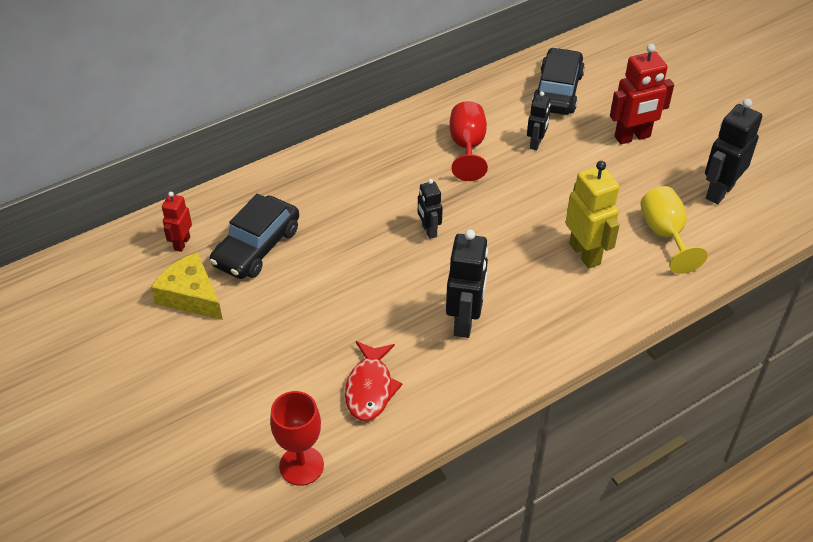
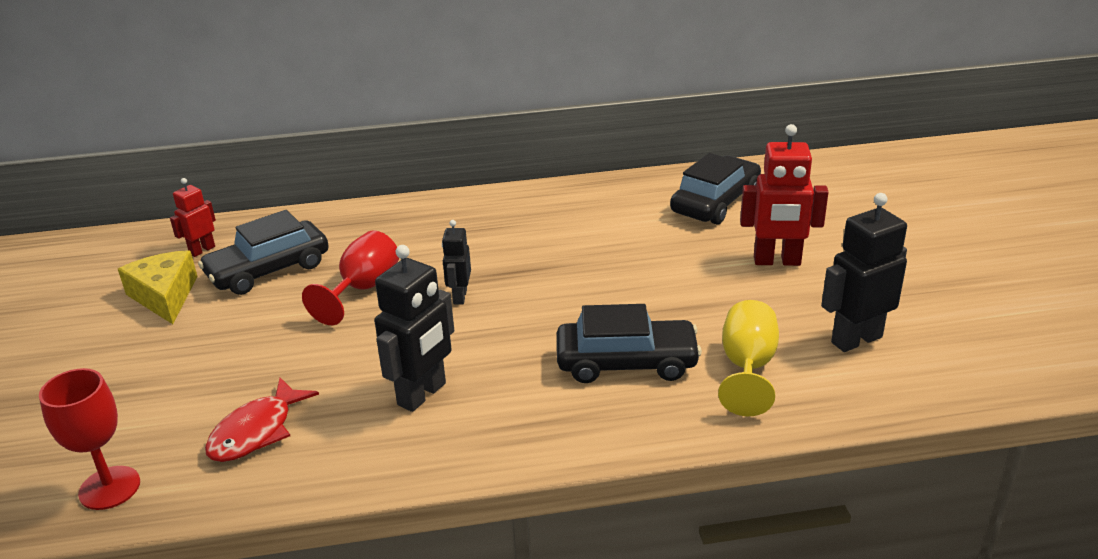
camera: 25 degrees right, 15 degrees down
red goblet [449,101,488,181] -> red goblet moved to [302,231,399,325]
black robot [527,91,550,150] -> none
yellow robot [565,161,620,268] -> black car [557,304,702,383]

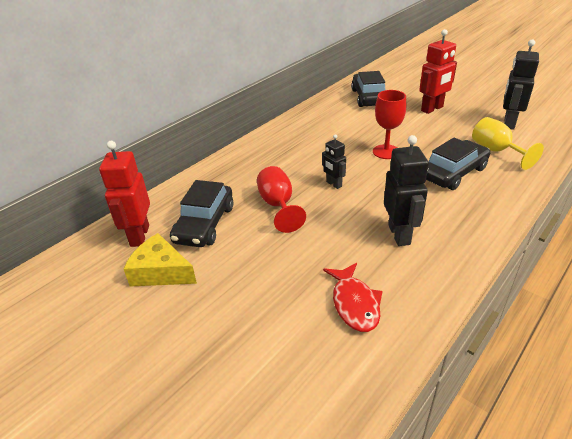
camera: 40 degrees left, 5 degrees up
red goblet [39,368,140,510] -> red goblet moved to [373,90,406,159]
red robot [170,178,216,257] -> red robot [99,141,150,247], size x1.73

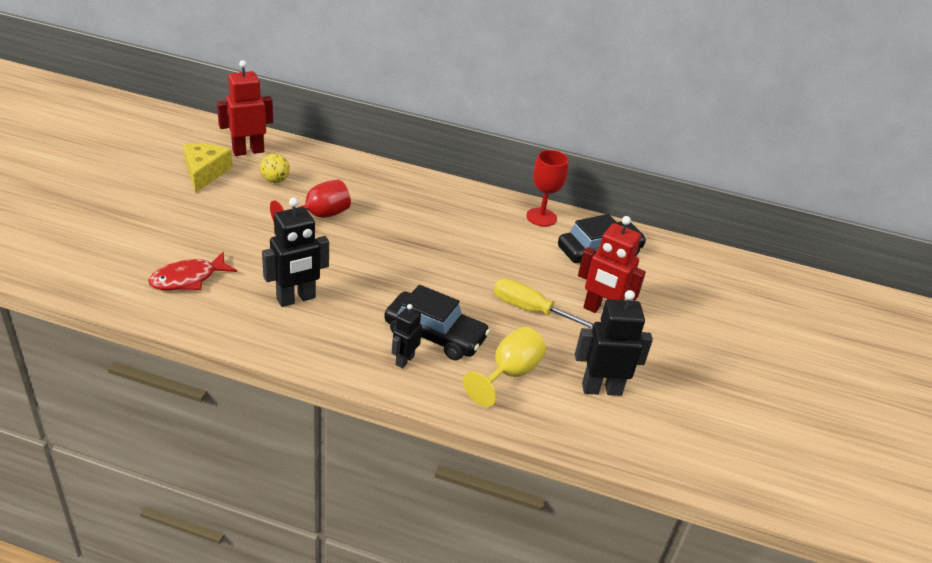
camera: 60 degrees right, 0 degrees up
black car [170,180,233,247] -> yellow ball [260,154,290,183]
black robot [322,134,346,189] -> black robot moved to [392,304,422,369]
red goblet [373,90,406,159] -> red goblet moved to [526,150,569,226]
none -> yellow screwdriver [494,278,594,329]

